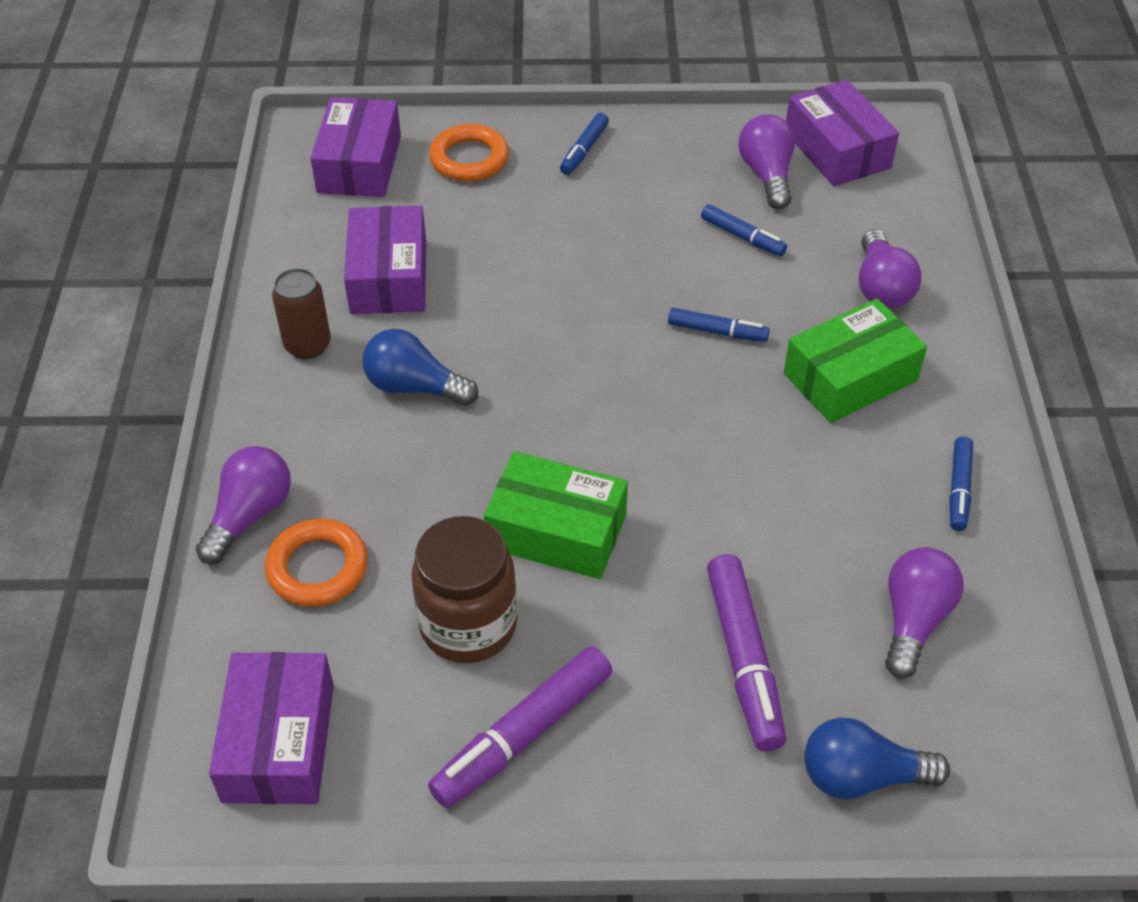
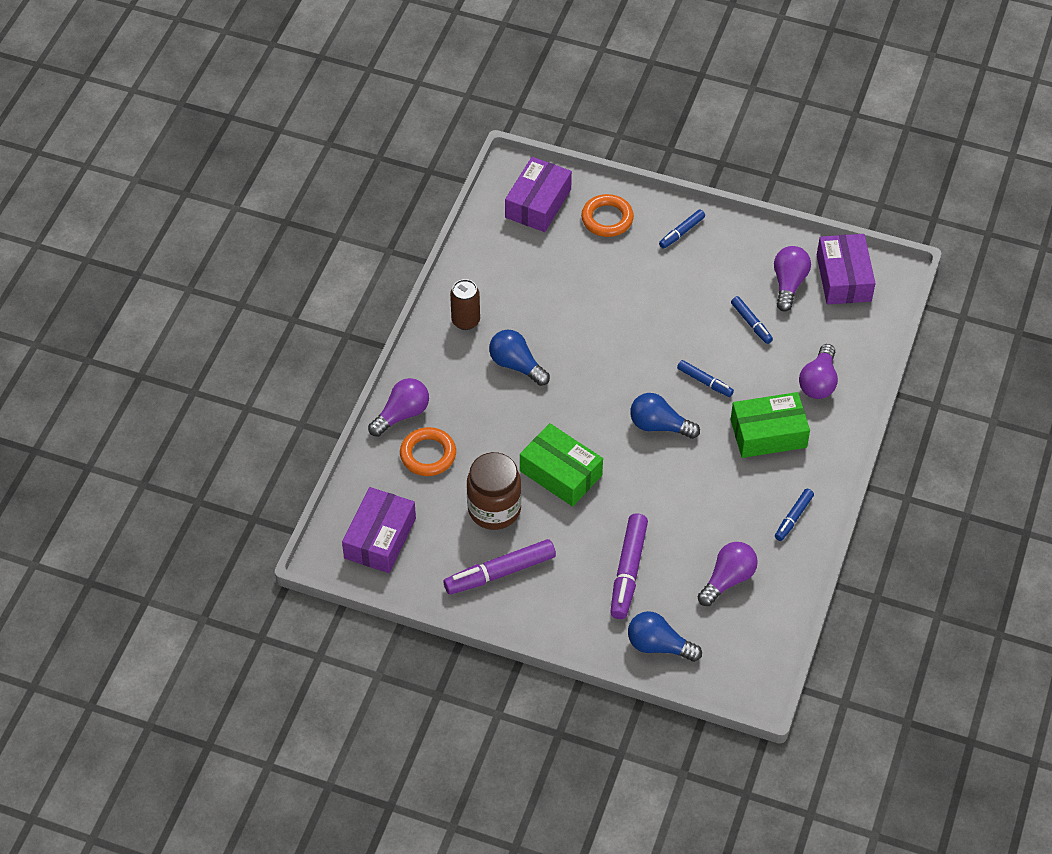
camera: 20 degrees right, 5 degrees up
purple box [344,206,426,314] -> none
none -> blue light bulb [630,393,700,439]

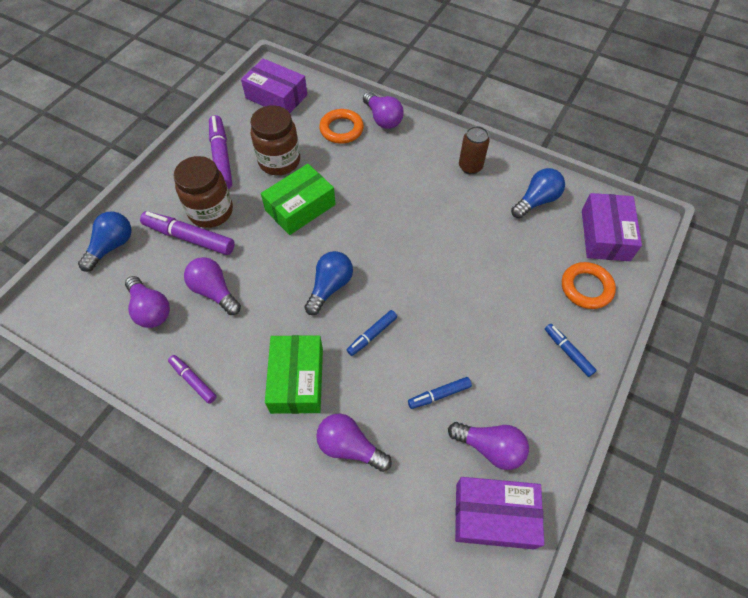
camera: 100 degrees right, 5 degrees up
blue light bulb [489,329,550,386] -> blue light bulb moved to [511,168,565,218]
purple box [505,157,572,232] -> purple box turned 60 degrees clockwise [582,193,642,261]
blue marker [775,489,814,541] -> purple marker [168,355,217,404]
none -> brown jar [173,156,233,228]
none -> purple light bulb [184,257,241,315]

